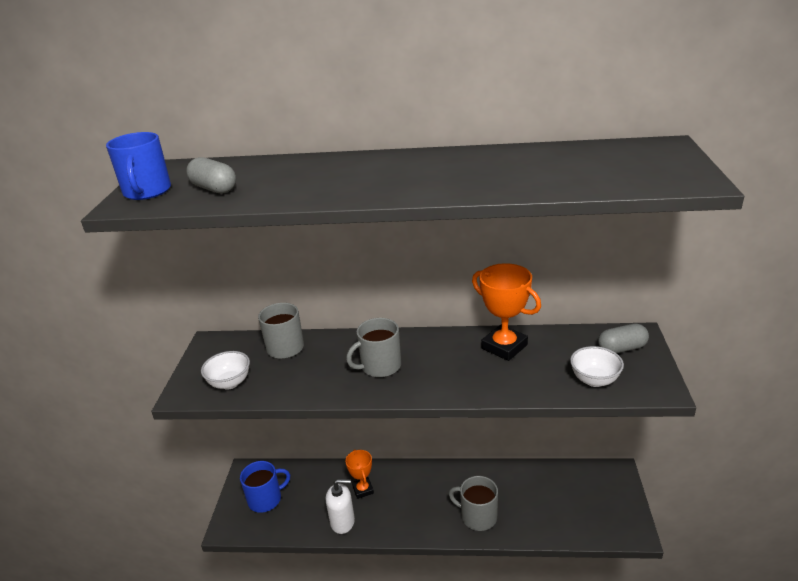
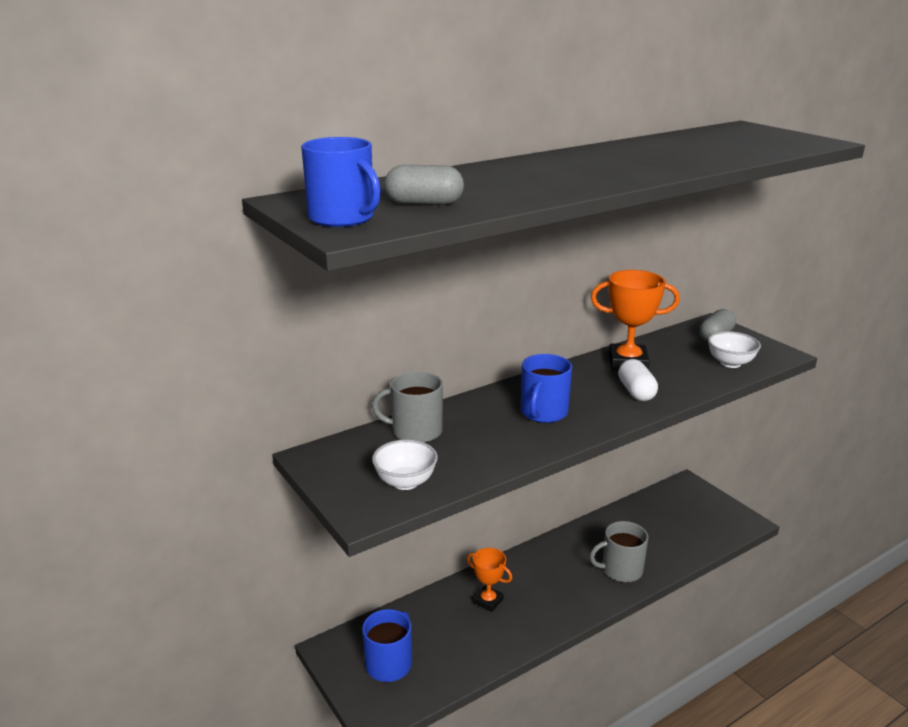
camera: 40 degrees left, 5 degrees down
white soap dispenser [326,479,355,534] -> none
grey mug [346,318,401,377] -> blue mug [521,354,572,423]
none -> white capsule [618,359,658,401]

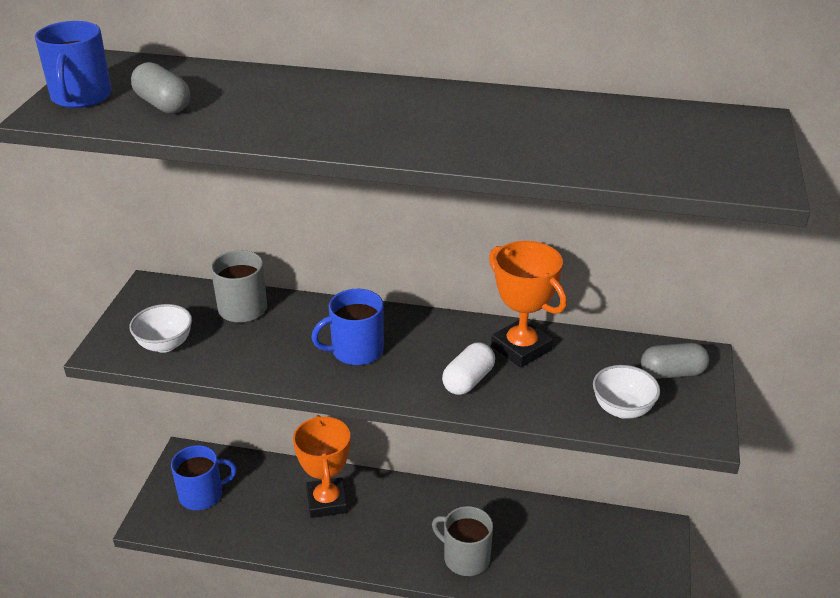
camera: 45 degrees right, 10 degrees up
orange trophy [467,548,512,612] -> orange trophy [293,415,350,518], size x1.63

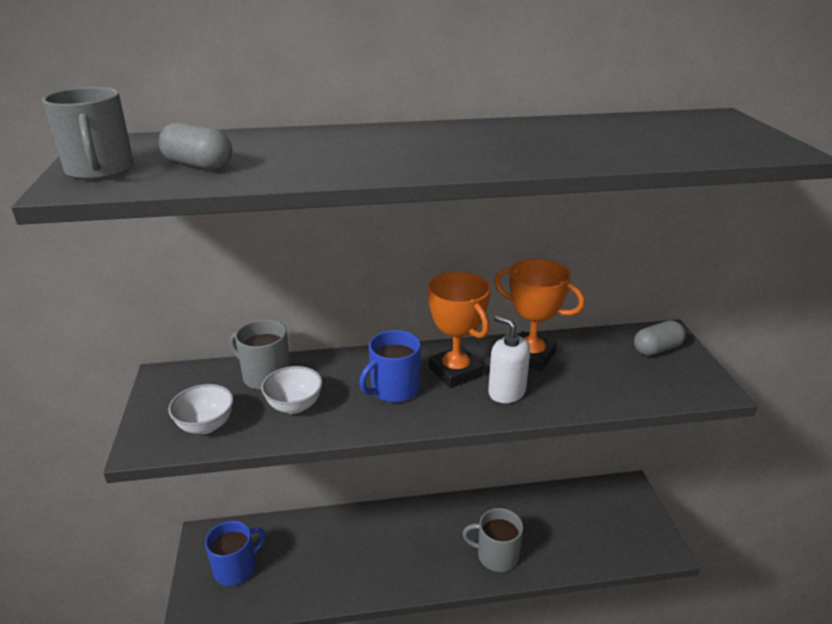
camera: 20 degrees left, 5 degrees down
blue mug [35,21,112,108] -> grey mug [42,87,134,180]
orange trophy [293,415,350,518] -> orange trophy moved to [428,272,491,388]
white capsule [442,342,495,395] -> white soap dispenser [488,315,530,403]
white bowl [593,365,660,419] -> white bowl moved to [261,366,323,414]

